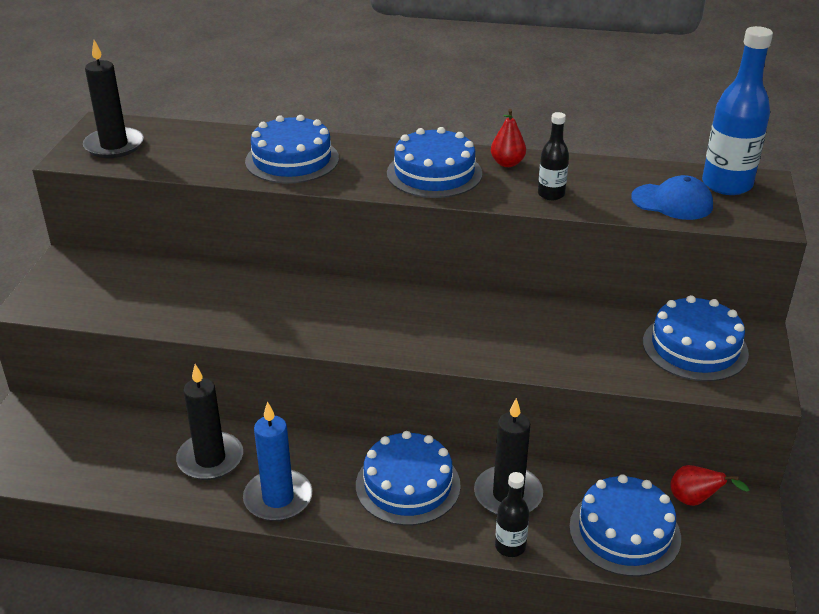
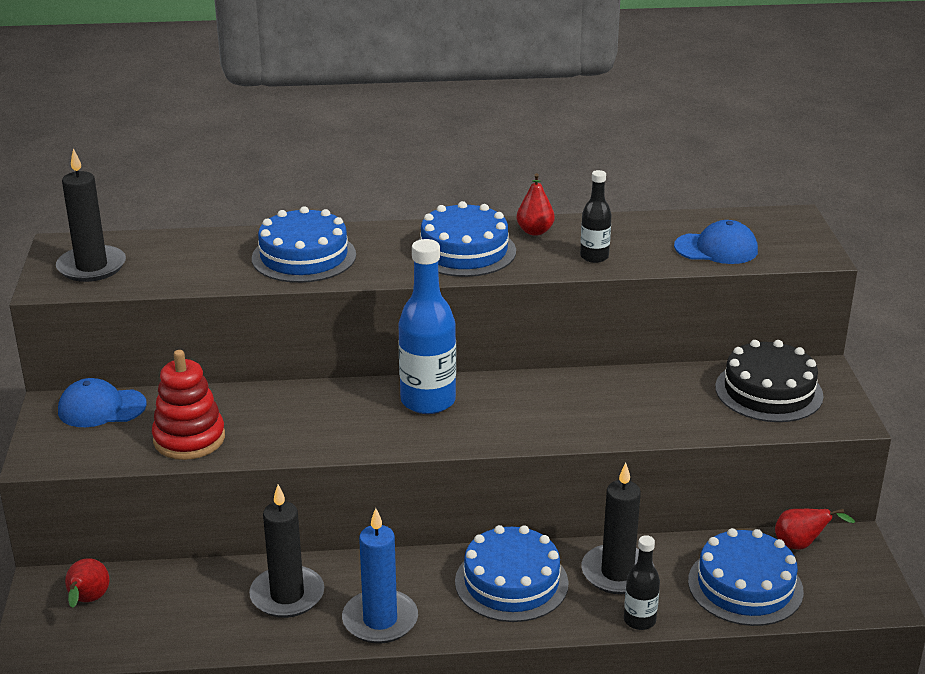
camera: 15 degrees left, 5 degrees down
blue cake [643,295,749,381] -> black cake [715,340,824,422]
blue bottle [702,26,773,195] -> blue bottle moved to [398,239,456,414]
none -> blue cap [58,378,147,427]
none -> red pear [65,558,109,608]
none -> red stacking toy [152,350,225,460]

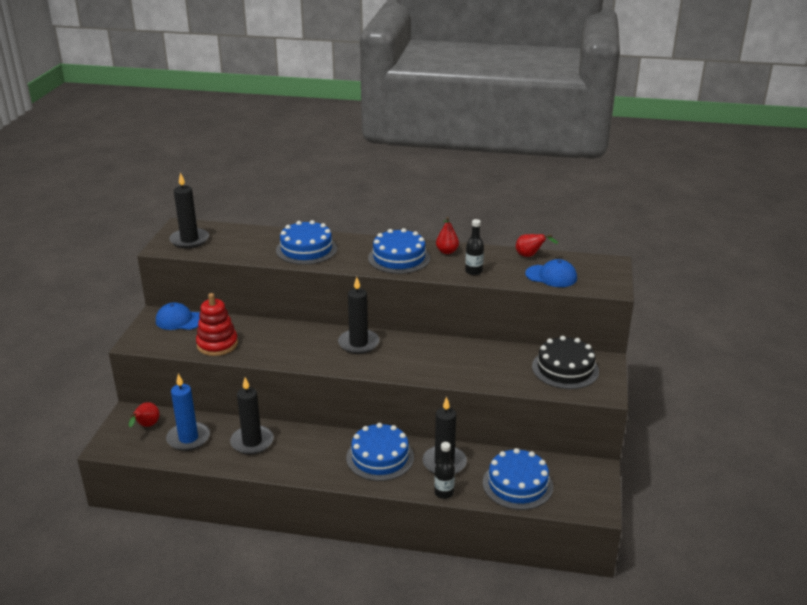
camera: 15 degrees right, 0 degrees up
blue candle [342,508,418,644] -> blue candle moved to [166,374,210,451]
blue bottle [398,239,456,414] -> black candle [338,277,379,354]
red pear [775,509,855,550] -> red pear moved to [516,234,558,257]

